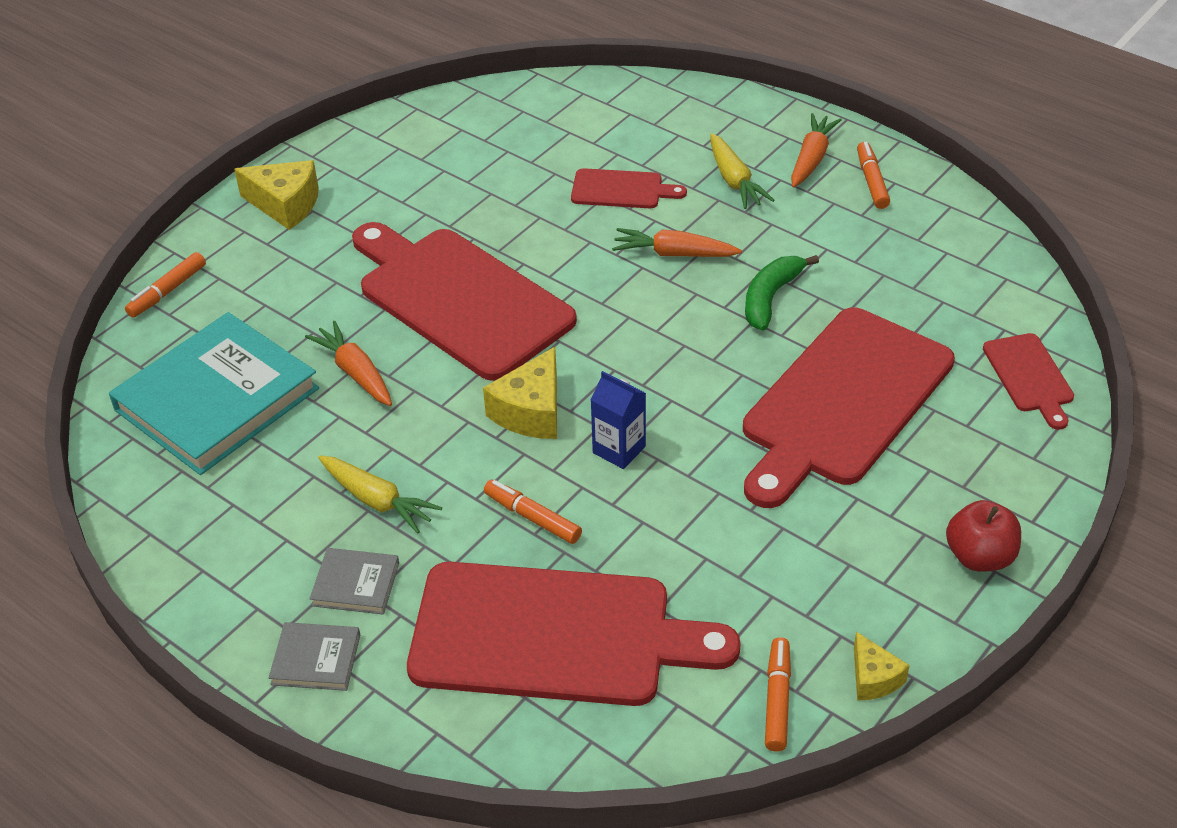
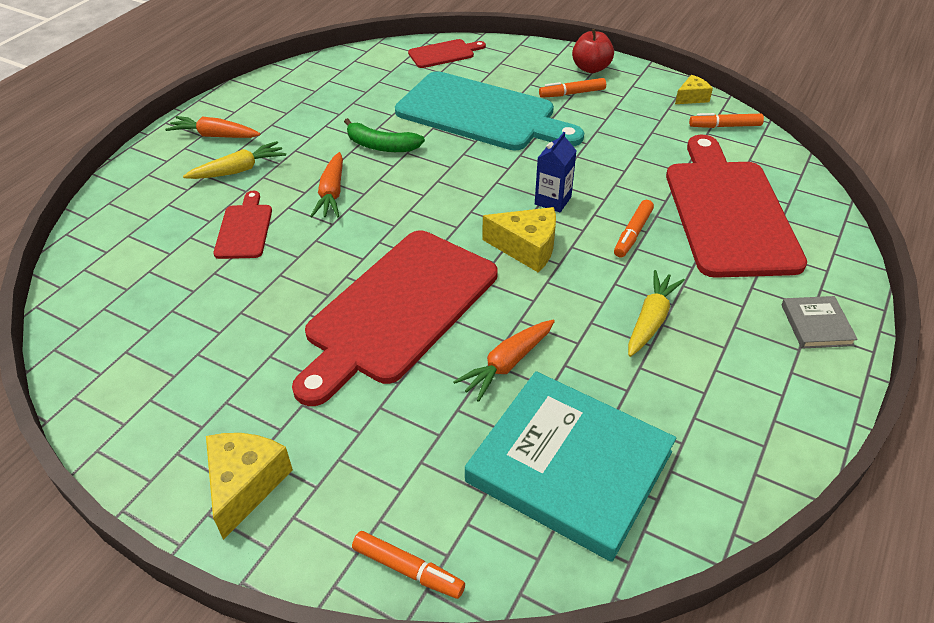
camera: 100 degrees left, 0 degrees up
grey book [309,548,399,615] -> none
red cutting board [743,307,955,508] -> turquoise cutting board [395,71,584,151]
orange marker [857,142,890,209] -> orange marker moved to [539,78,606,98]

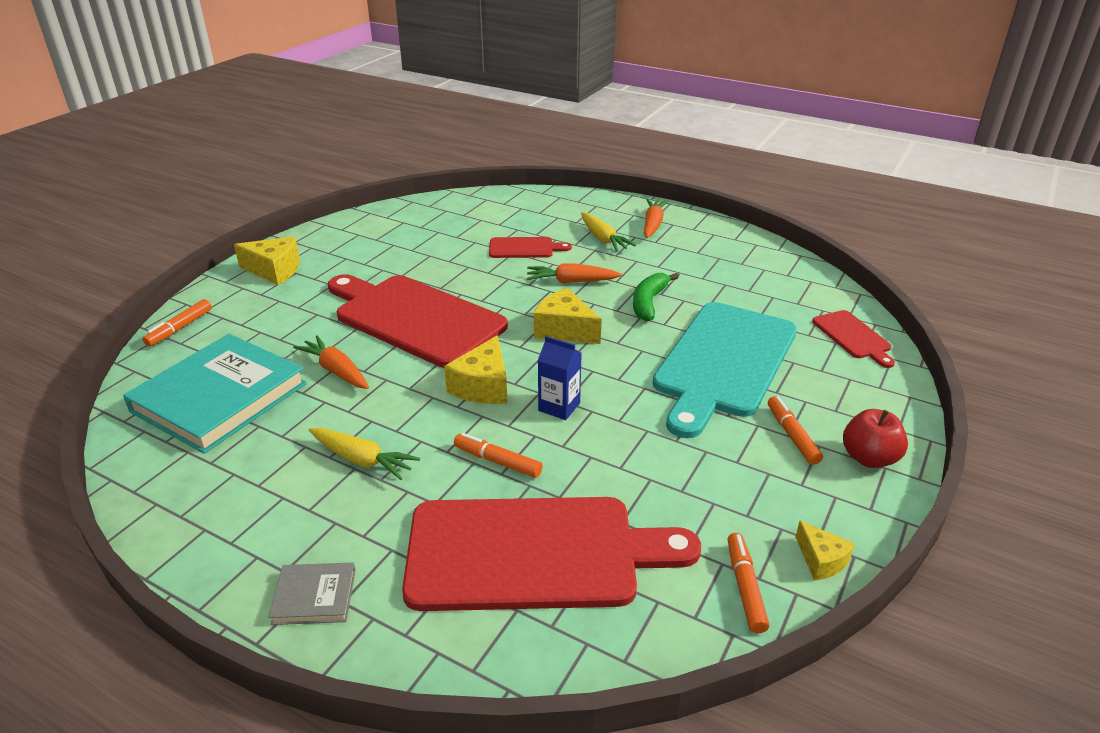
camera: 90 degrees right, 10 degrees down
none -> yellow cheese [534,288,602,344]

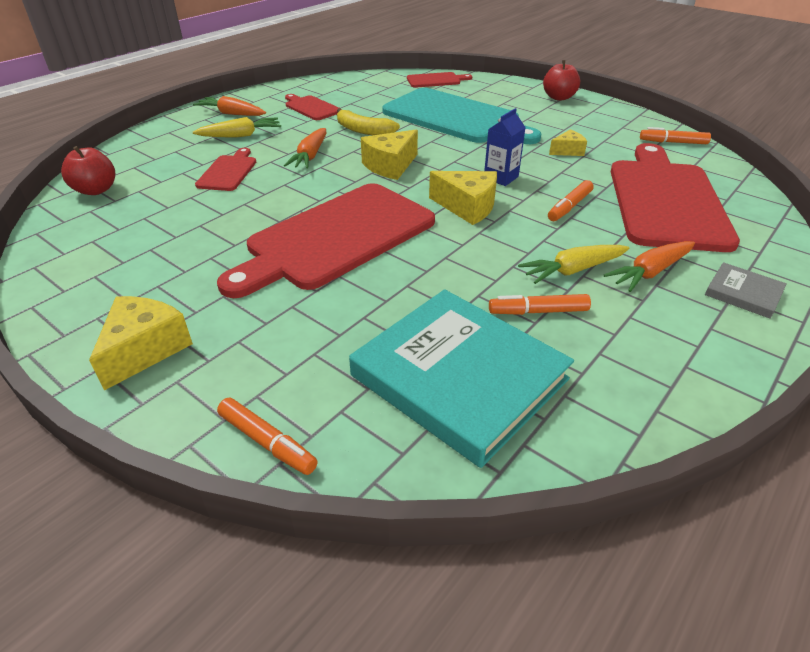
camera: 80 degrees left, 5 degrees up
grey book [268,563,356,625] -> grey book turned 60 degrees counterclockwise [705,262,787,319]
orange carrot [293,335,369,389] -> orange carrot moved to [604,241,695,292]
yellow carrot [309,428,420,480] -> yellow carrot turned 150 degrees counterclockwise [518,245,630,284]
green banana [633,273,679,321] -> yellow banana [337,108,400,135]
orange marker [768,396,823,465] -> orange marker moved to [489,294,591,315]
yellow cheese [795,521,855,581] -> yellow cheese moved to [549,129,587,156]
none -> red apple [61,146,115,195]
none -> red cutting board [285,94,342,120]

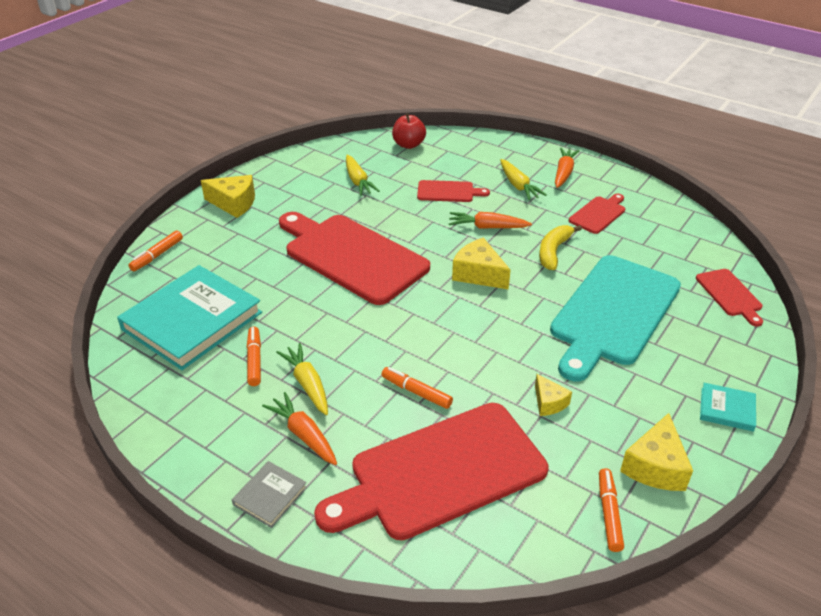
camera: 85 degrees right, 0 degrees up
yellow cheese [429,171,497,225] -> yellow cheese moved to [620,413,693,491]
blue carton [484,108,526,186] -> none
red apple [543,60,580,101] -> turquoise book [700,383,756,432]
red cutting board [611,143,740,252] -> red cutting board turned 150 degrees clockwise [314,403,548,540]
none -> yellow carrot [346,155,380,196]

